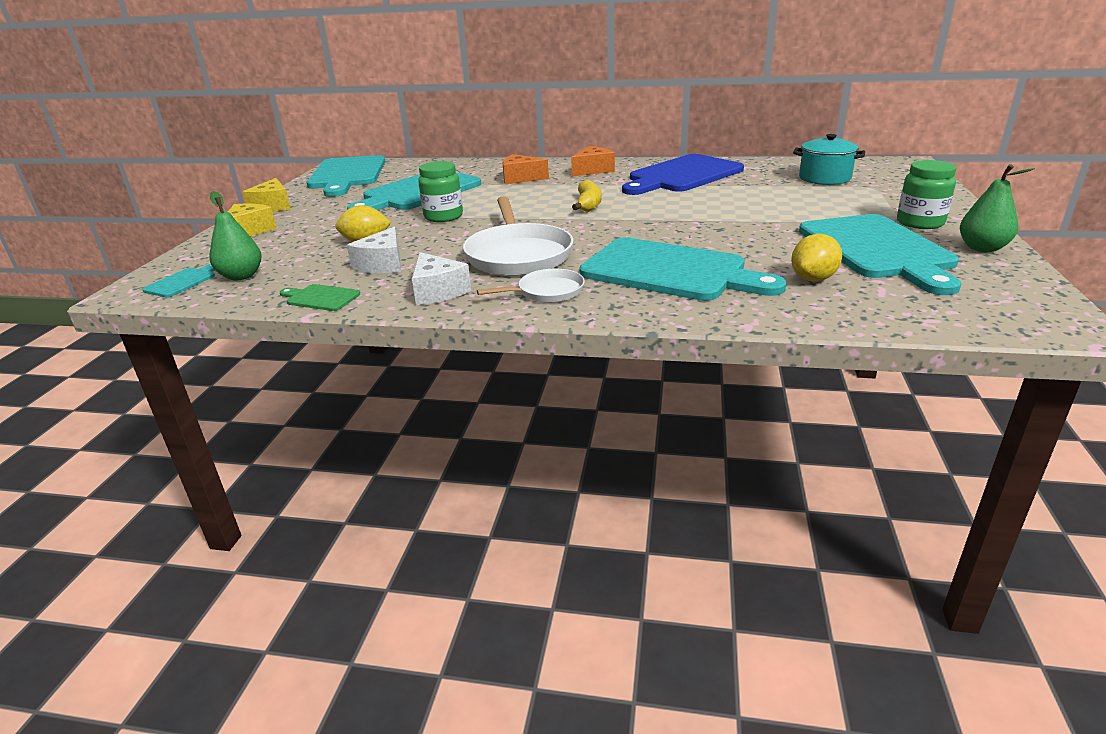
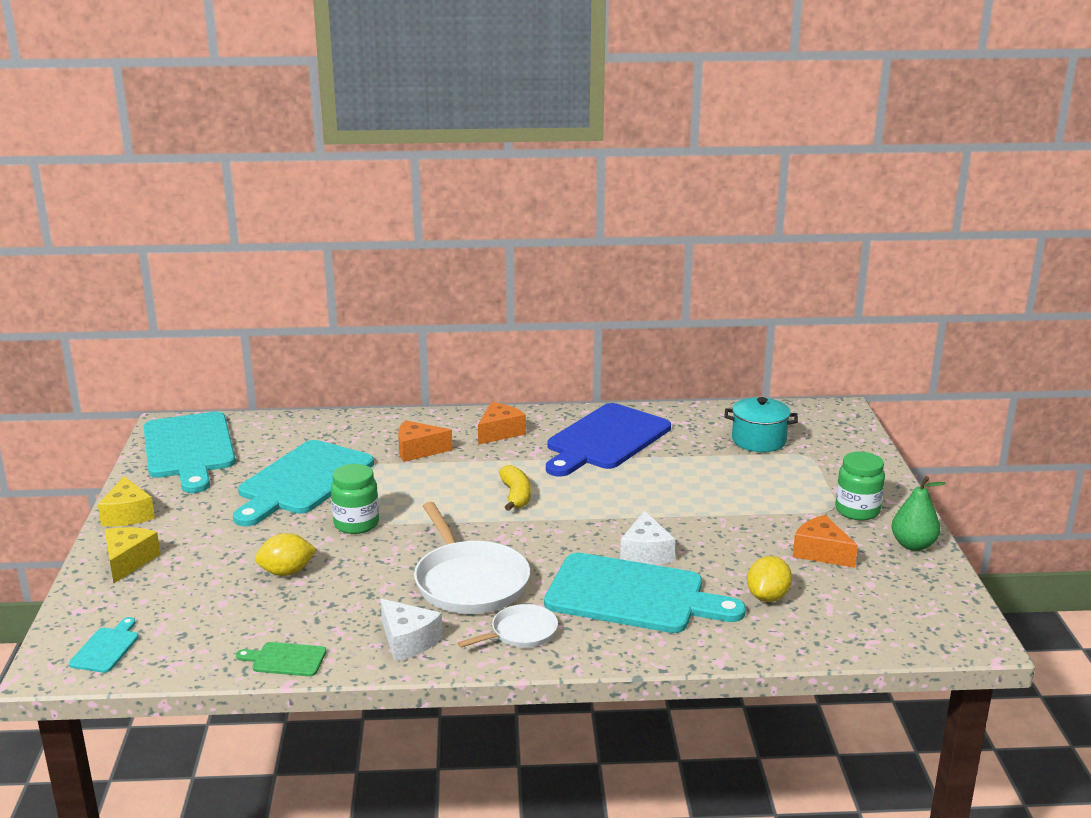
camera: 15 degrees left, 5 degrees down
green pear [210,191,262,281] -> none
white cheese [347,227,401,273] -> white cheese moved to [620,511,676,565]
turquoise cutting board [799,214,961,295] -> orange cheese [793,515,858,568]

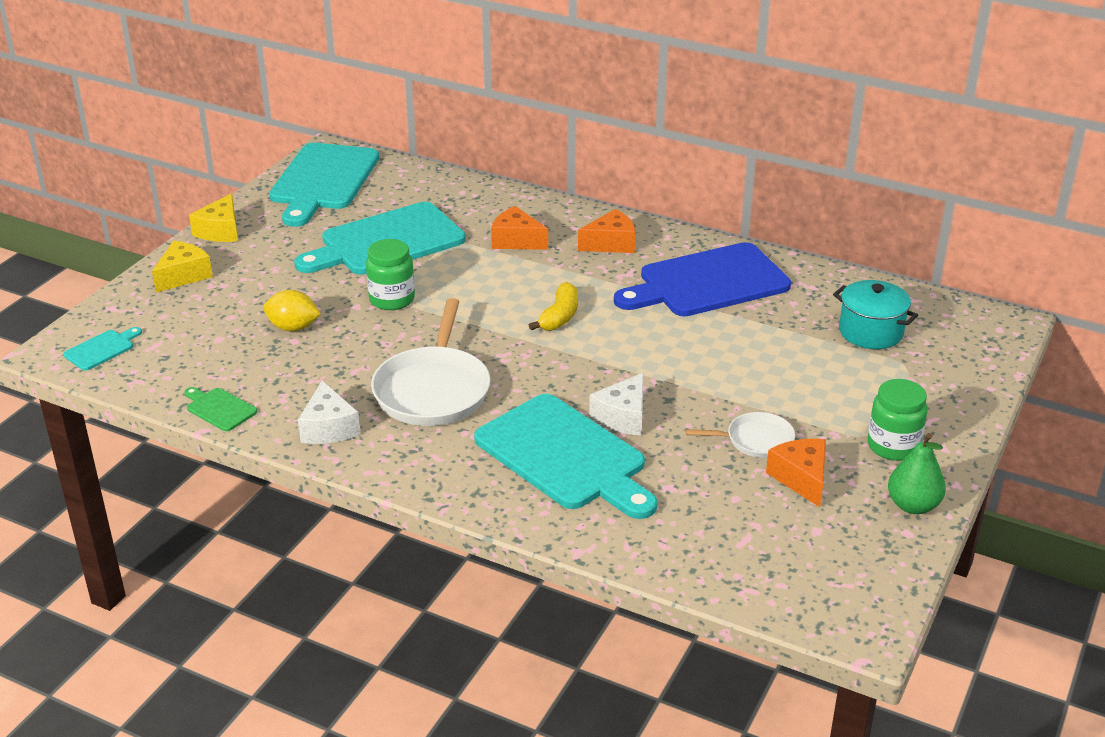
camera: 30 degrees right, 10 degrees up
white pan [458,604,558,648] -> white pan moved to [686,412,795,458]
yellow lemon [747,556,792,602] -> none

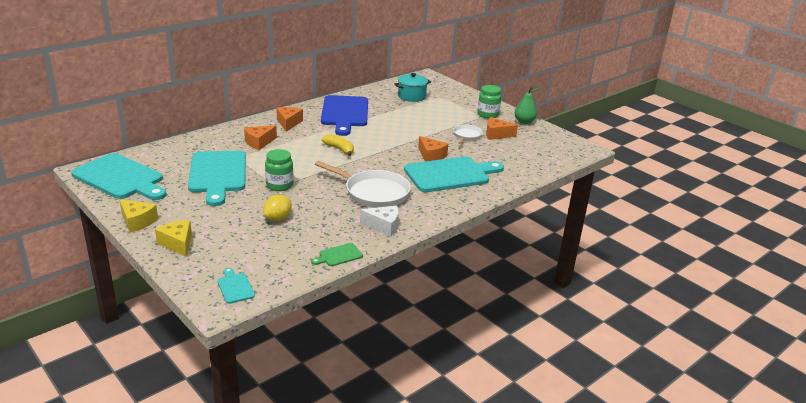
camera: 70 degrees left, 5 degrees down
white cheese [589,373,644,435] -> orange cheese [418,136,448,161]

